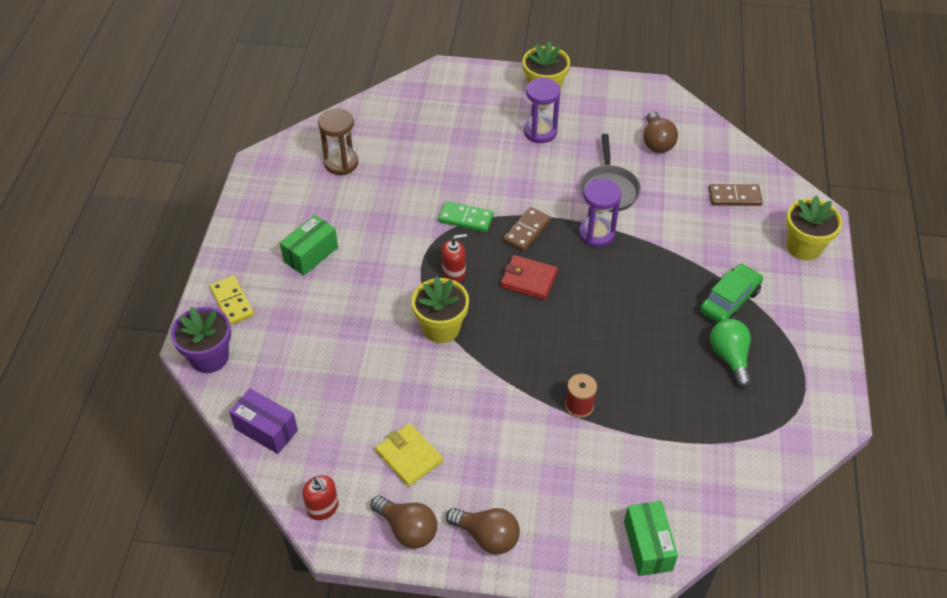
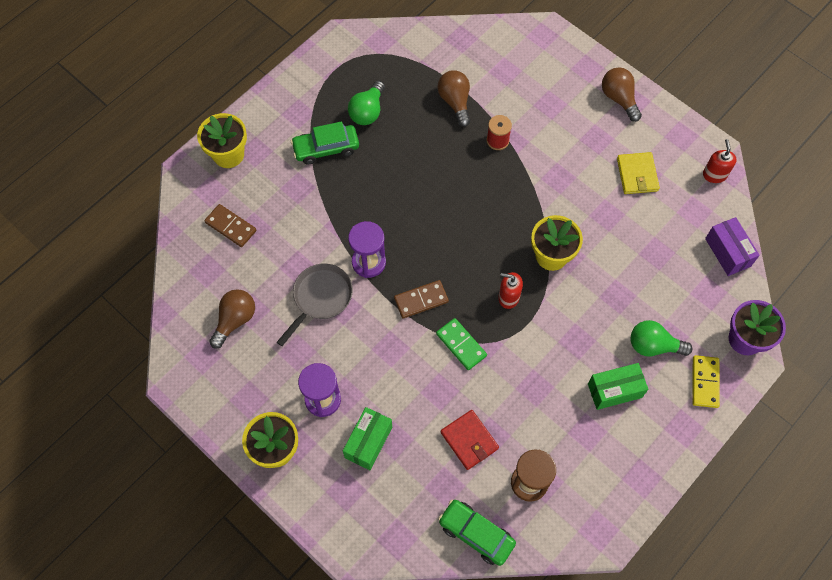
camera: 145 degrees left, 15 degrees up
brown light bulb [371,496,437,549] -> brown light bulb moved to [438,70,470,127]
red wallet [500,255,558,300] -> red wallet moved to [441,410,499,470]
green box [624,501,678,576] -> green box moved to [343,407,392,470]
none -> green car [438,499,516,566]
none -> green light bulb [631,320,693,356]

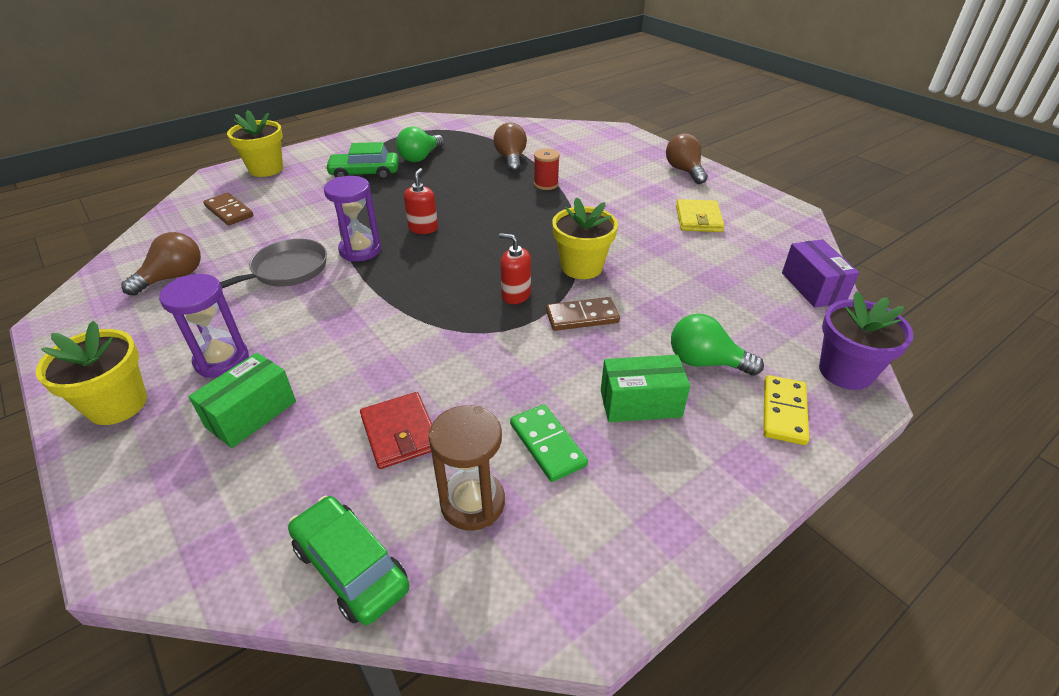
camera: 10 degrees right, 25 degrees down
brown domino [394,280,449,318] -> brown domino moved to [546,297,620,331]
green domino [436,318,487,370] -> green domino moved to [510,404,588,482]
red soap dispenser [703,139,737,183] -> red soap dispenser moved to [404,168,438,234]

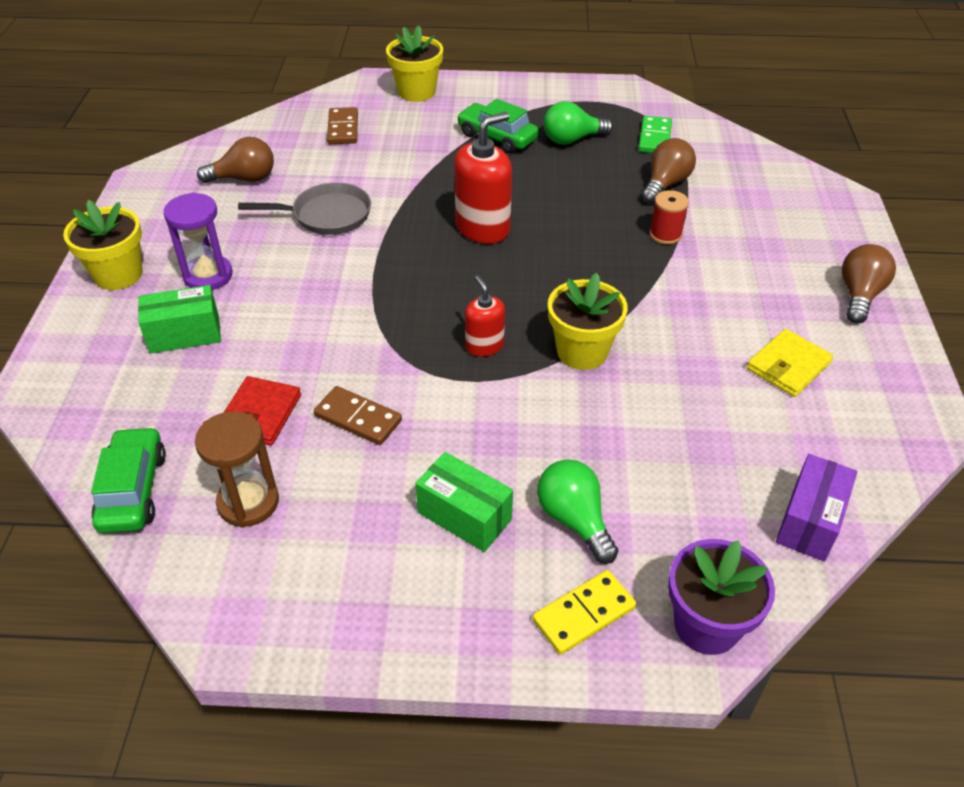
camera: 40 degrees right, 5 degrees up
purple hourglass [324,176,381,261] -> none
red soap dispenser [404,168,438,234] -> red soap dispenser [454,112,512,244], size x1.75
green domino [510,404,588,482] -> green domino moved to [638,116,672,153]
brown domino [546,297,620,331] -> brown domino moved to [314,386,402,445]

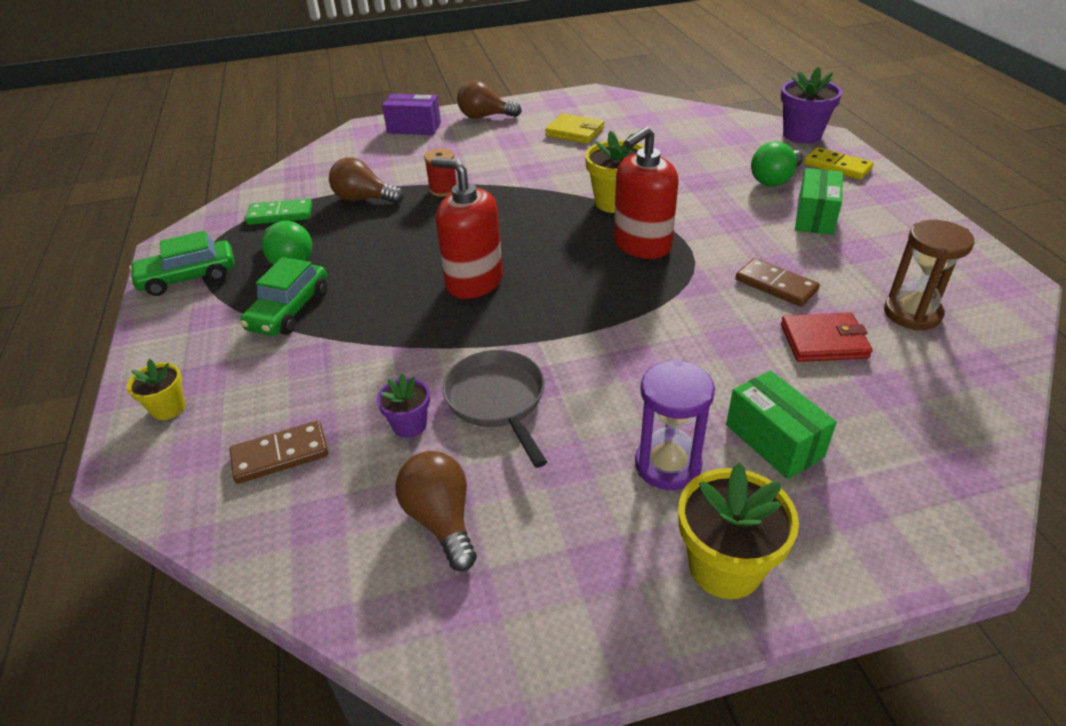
camera: 105 degrees left, 5 degrees down
green car [91,426,166,533] -> green car moved to [129,231,235,296]
brown domino [314,386,402,445] -> brown domino turned 60 degrees counterclockwise [736,258,820,307]
yellow flower pot [386,25,443,102] -> yellow flower pot [127,359,186,420], size x0.58
red soap dispenser [465,276,505,357] -> red soap dispenser [614,127,679,259], size x1.75
purple box [776,454,857,562] -> purple box moved to [382,94,441,135]
none -> purple flower pot [377,374,430,438]

